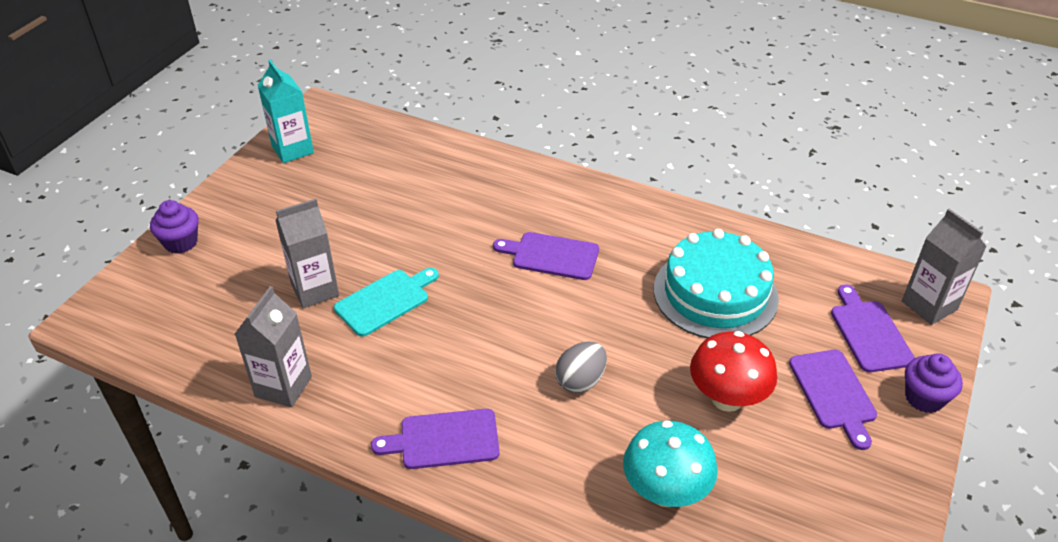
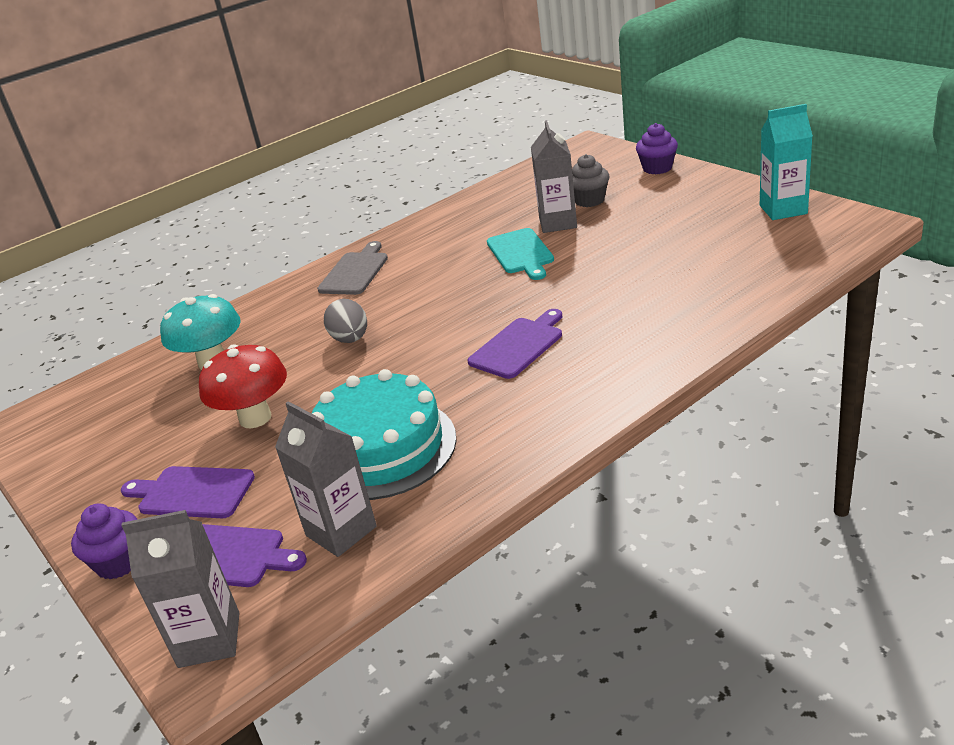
camera: 120 degrees right, 10 degrees down
grey carton [235,286,312,407] -> grey carton moved to [275,401,377,557]
purple cutting board [371,409,500,469] -> grey cutting board [317,241,388,295]
none -> grey cupcake [572,154,609,207]

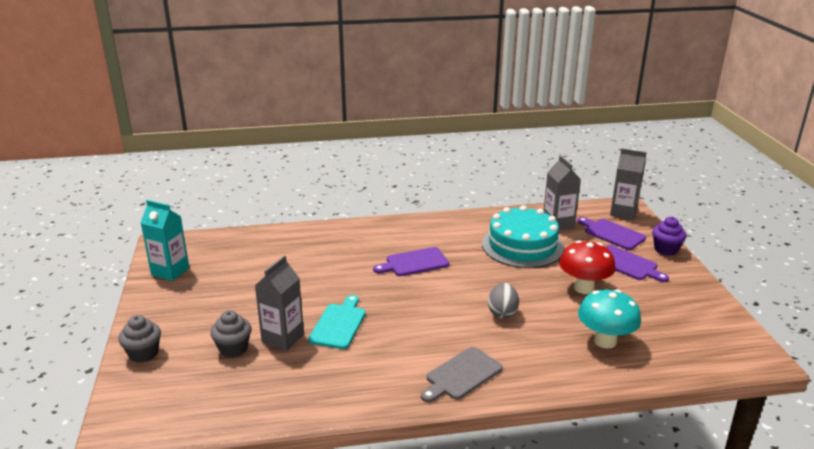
camera: 155 degrees left, 5 degrees down
purple cupcake [636,123,678,174] -> grey cupcake [118,315,161,363]

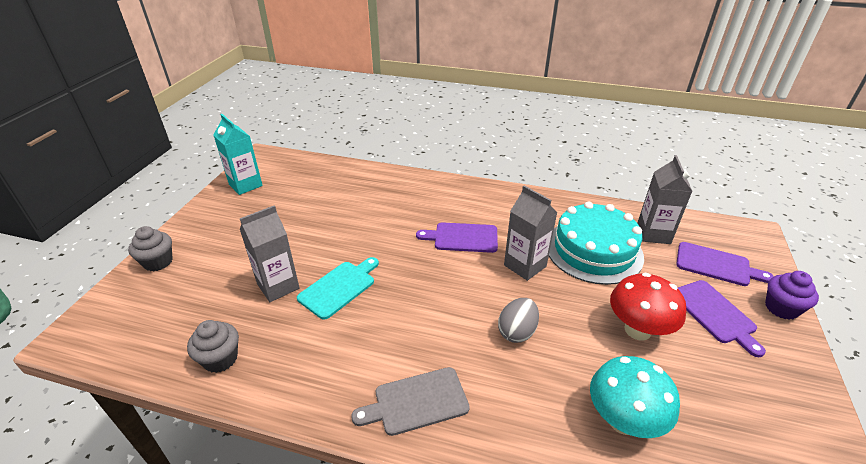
camera: 25 degrees right, 10 degrees up
grey cupcake [210,310,251,357] -> grey cupcake moved to [187,320,239,373]
purple cutting board [577,217,646,250] -> purple cutting board turned 135 degrees clockwise [676,242,774,286]
grey carton [610,148,647,220] -> grey carton moved to [504,185,557,281]

